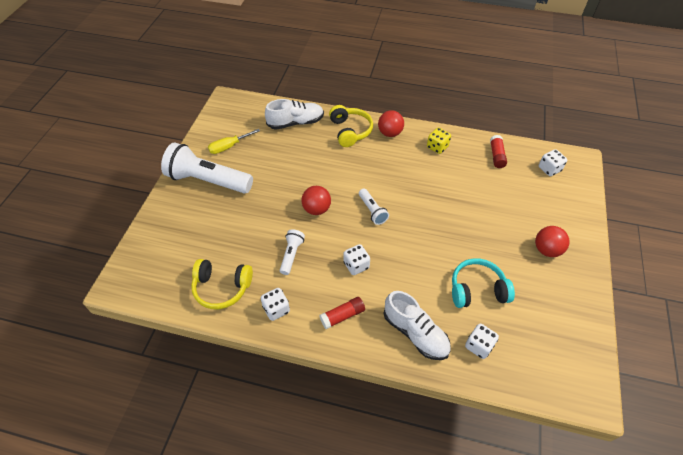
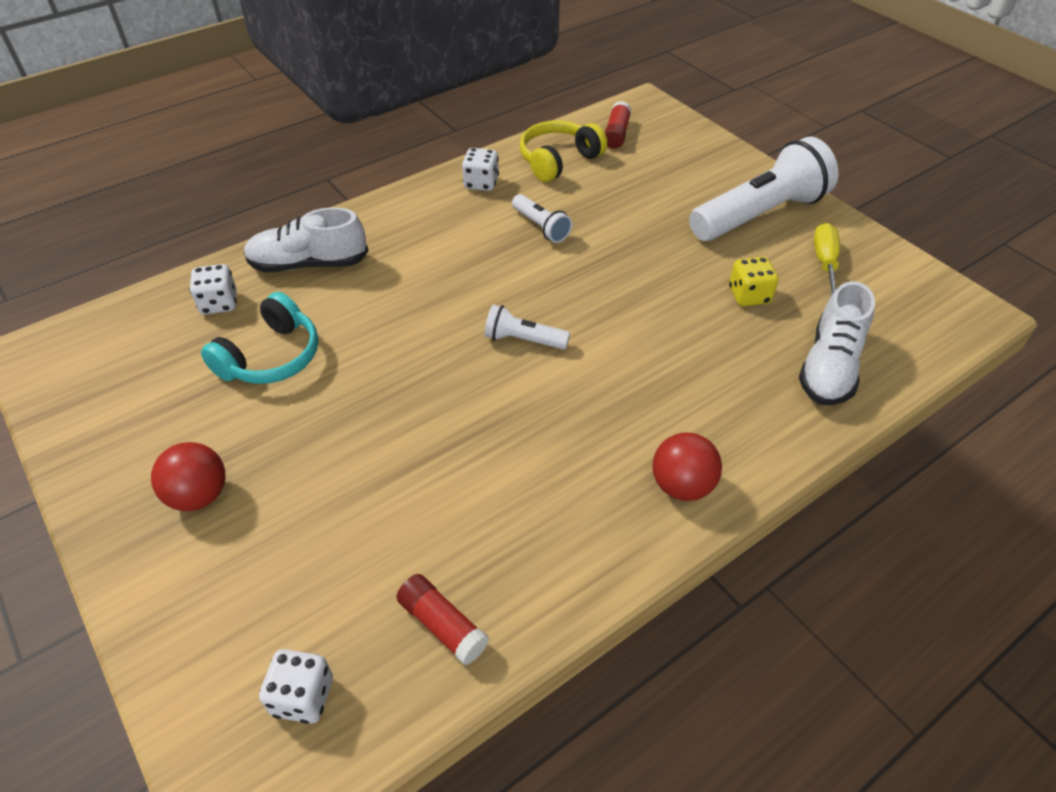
camera: 130 degrees right, 5 degrees down
red ball [302,186,331,215] -> none
red glue stick [319,297,365,329] -> red glue stick moved to [605,101,631,149]
yellow headphones [329,105,373,147] -> none
white dice [343,244,370,275] -> none
yellow dice [427,127,451,154] -> yellow dice moved to [729,257,778,306]

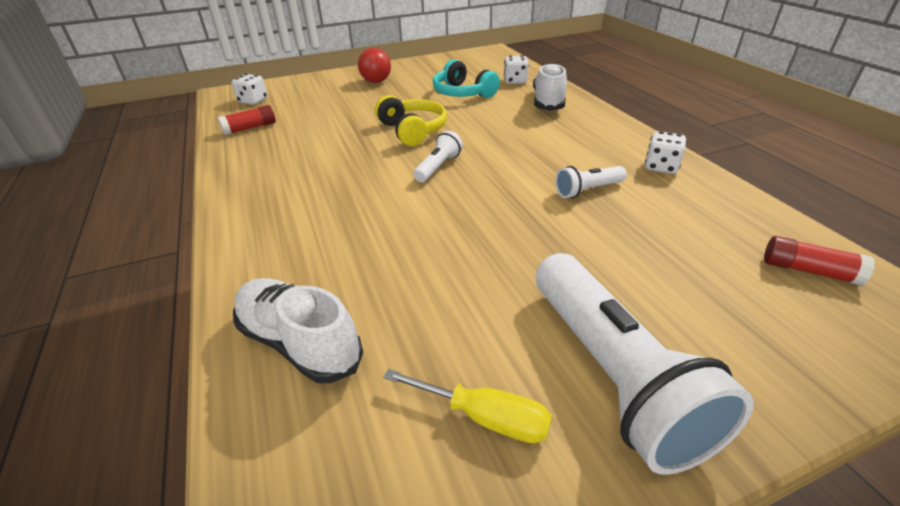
camera: 105 degrees right, 10 degrees down
yellow headphones [520,120,607,182] -> yellow headphones moved to [375,95,447,146]
red ball [653,433,722,501] -> none
yellow dice [729,257,778,306] -> none

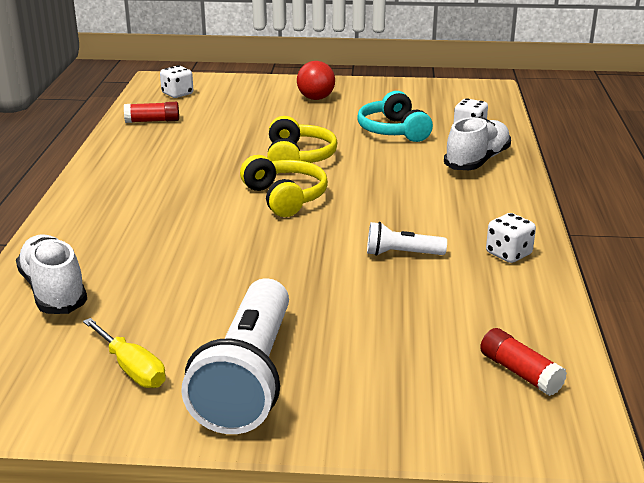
camera: 25 degrees right, 10 degrees down
white flashlight [413,131,463,182] -> yellow headphones [240,155,328,217]

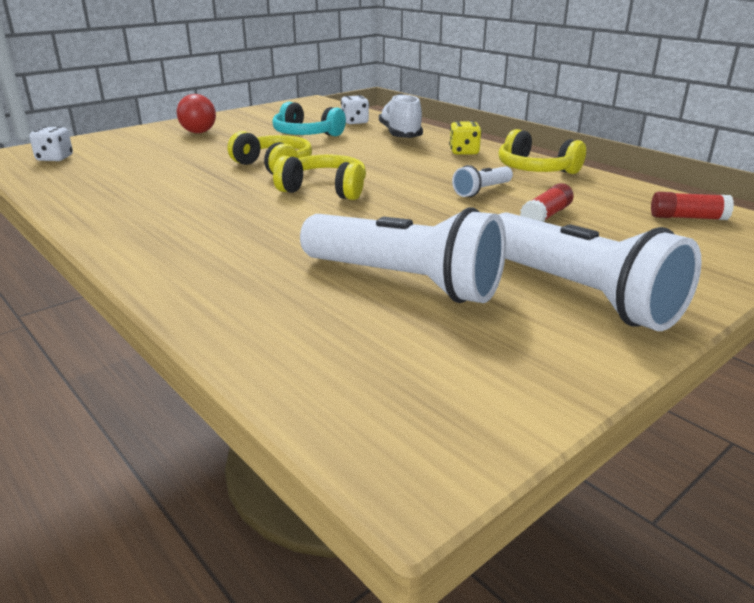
camera: 45 degrees left, 0 degrees up
white shoe [16,234,87,314] -> none
yellow screwdriver [83,318,166,388] -> none
red glue stick [124,102,179,123] -> red glue stick moved to [520,183,574,222]
white dice [486,213,536,263] -> yellow headphones [499,129,586,174]
none -> white flashlight [300,207,506,303]
none -> yellow dice [449,121,482,154]

